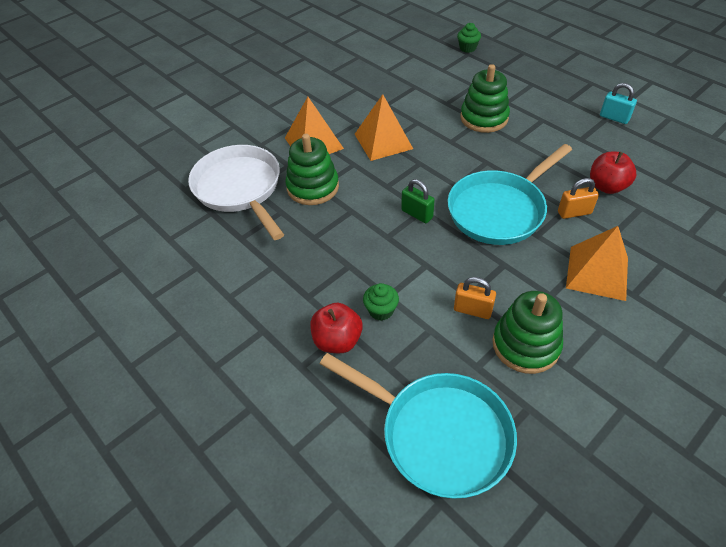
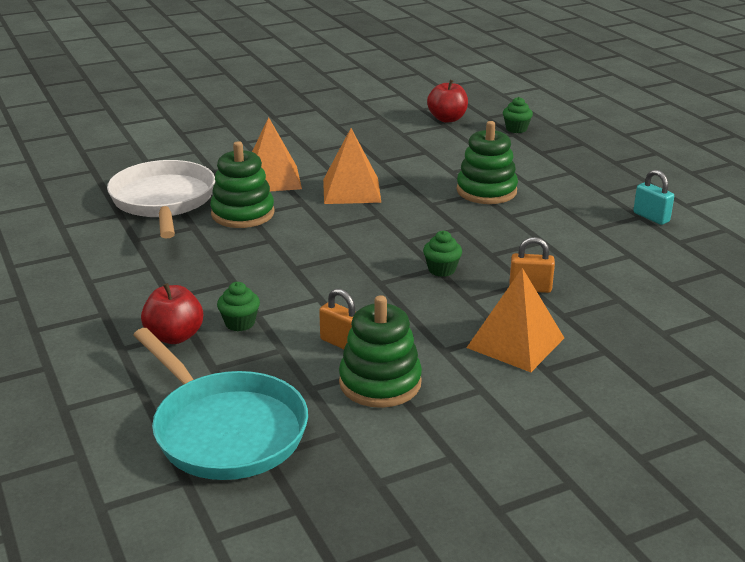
camera: 15 degrees right, 20 degrees down
green padlock [401,179,435,223] -> none
turquoise pan [448,144,572,245] -> green cupcake [423,231,462,277]
red apple [590,152,636,194] -> red apple moved to [427,80,468,123]

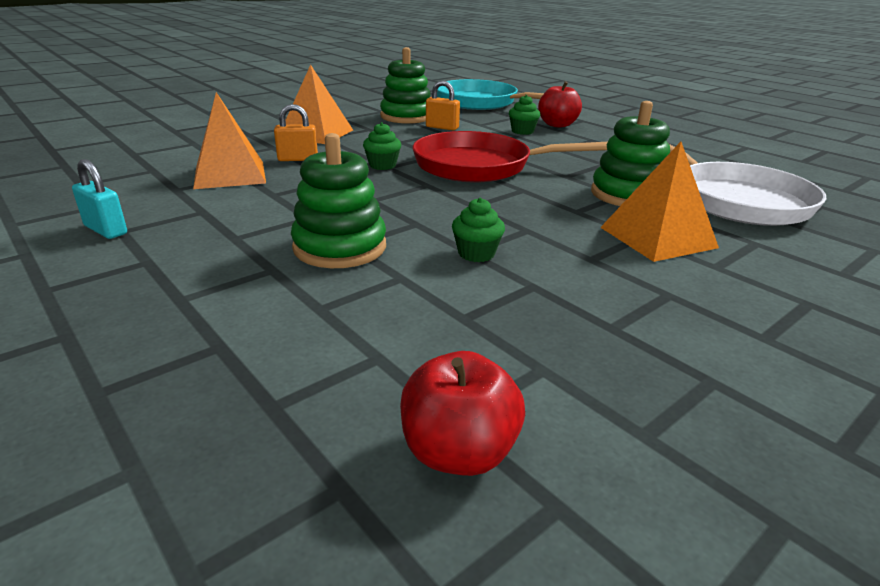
camera: 165 degrees right, 0 degrees up
orange pyramid [323,128,381,204] -> orange pyramid moved to [193,92,266,189]
green cupcake [503,97,533,133] -> green cupcake moved to [452,198,505,262]
none -> red pan [413,131,608,182]

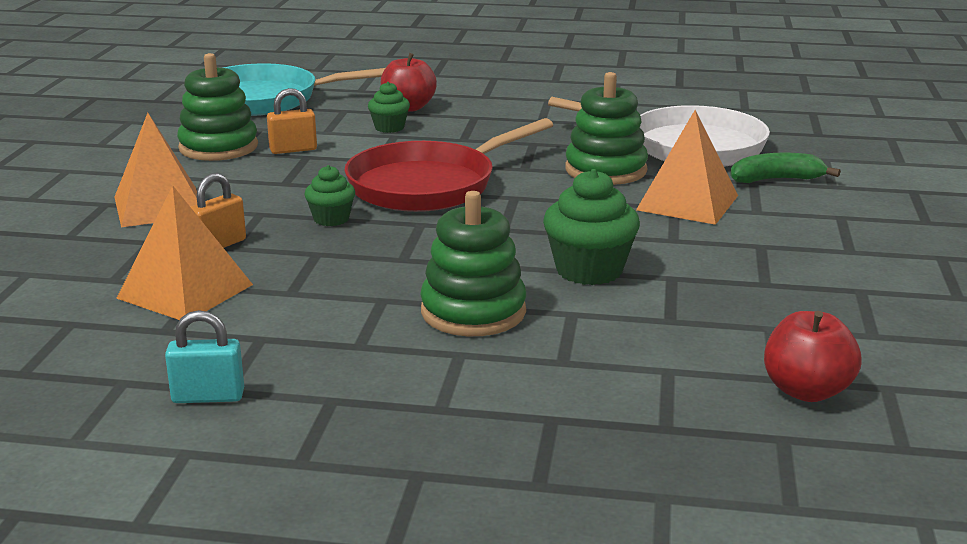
camera: 40 degrees left, 5 degrees down
green cupcake [452,198,505,262] -> green cupcake [543,169,640,285], size x1.72
none -> green banana [730,153,841,183]

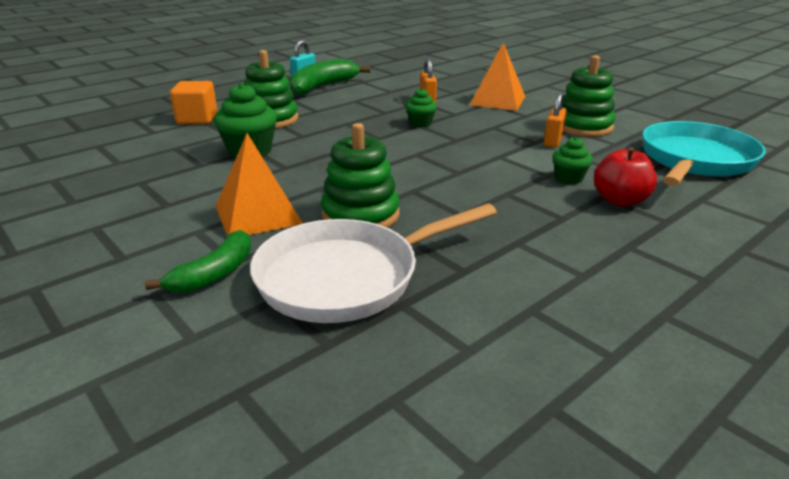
camera: 130 degrees right, 5 degrees up
orange pyramid [116,185,253,320] -> none
red pan [345,118,553,212] -> none
red apple [764,311,862,402] -> none
none -> orange cube [170,81,217,124]
none -> green banana [289,59,370,95]

